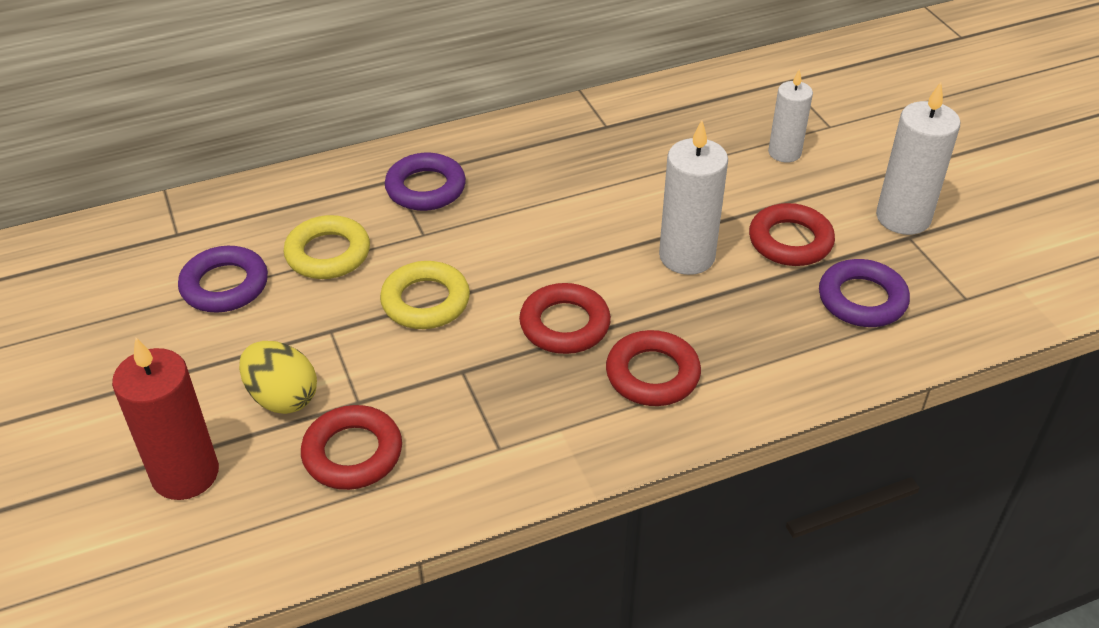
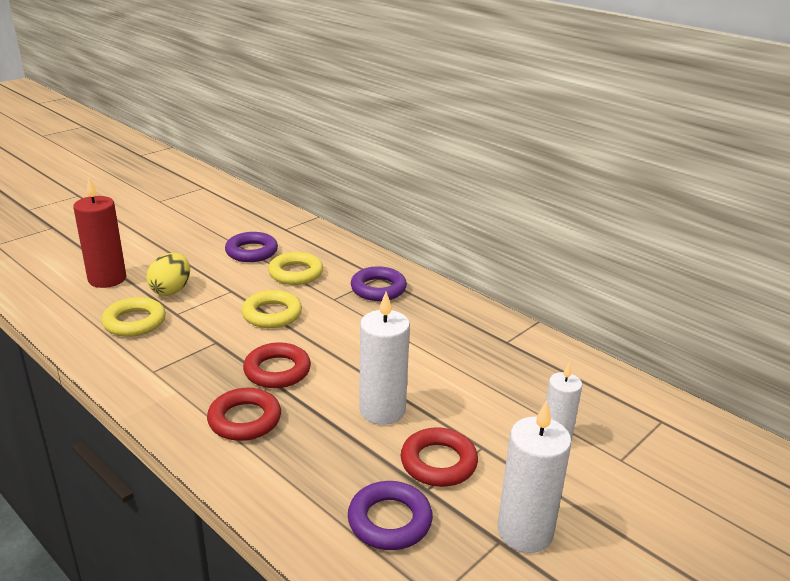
camera: 65 degrees right, 15 degrees down
red ring [301,405,402,490] -> yellow ring [101,297,166,337]

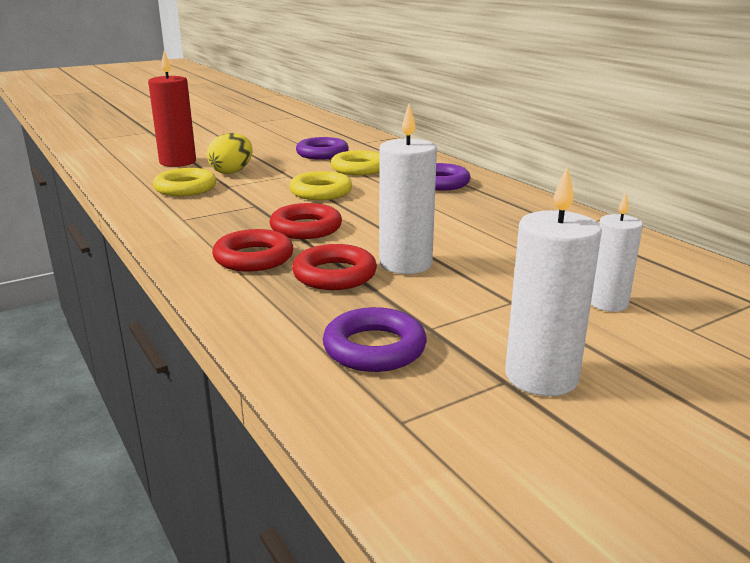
camera: 15 degrees right, 5 degrees down
red ring [401,427,478,487] -> red ring moved to [292,244,377,290]

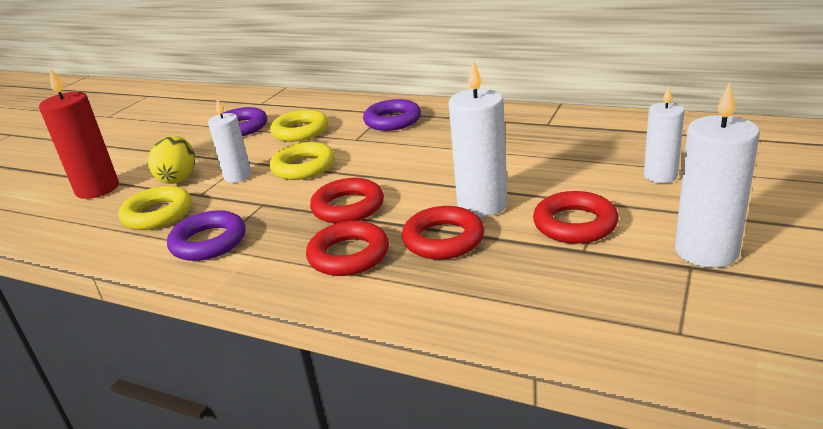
camera: 30 degrees left, 5 degrees up
purple ring [323,307,427,372] -> purple ring moved to [167,210,246,261]
none -> white candle [208,99,251,183]
none -> red ring [533,191,619,244]

